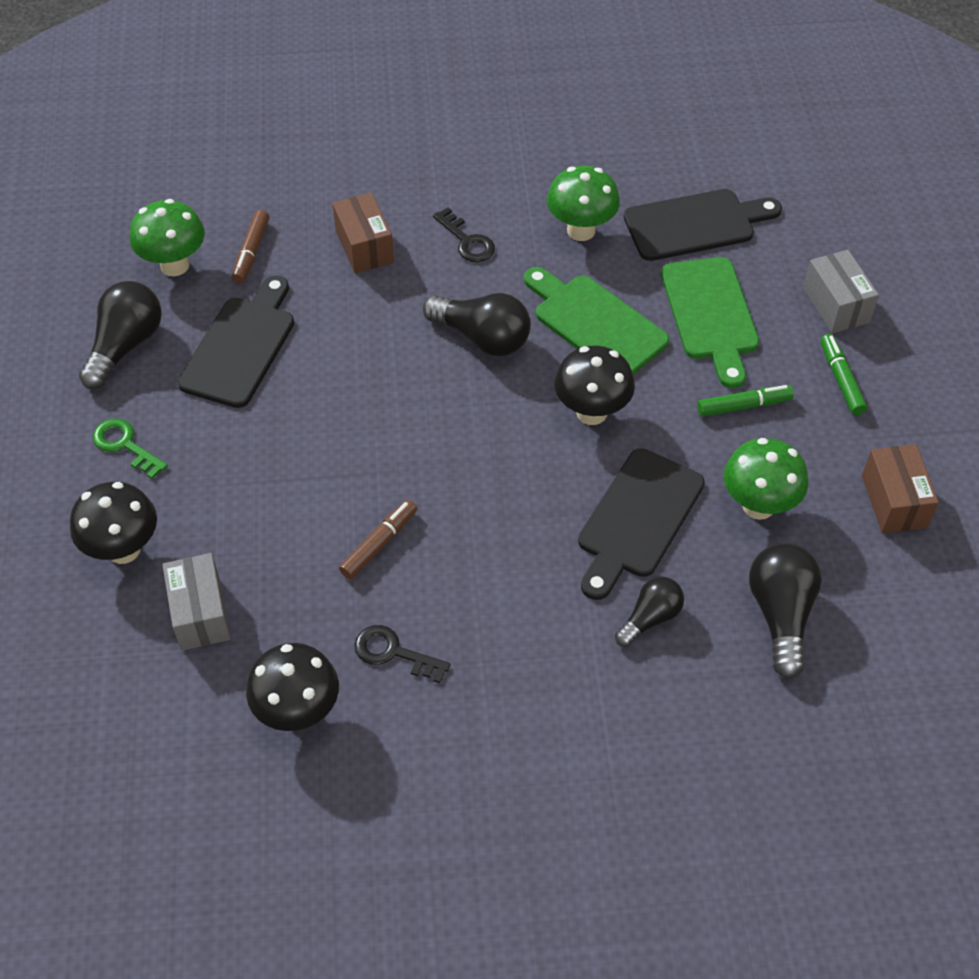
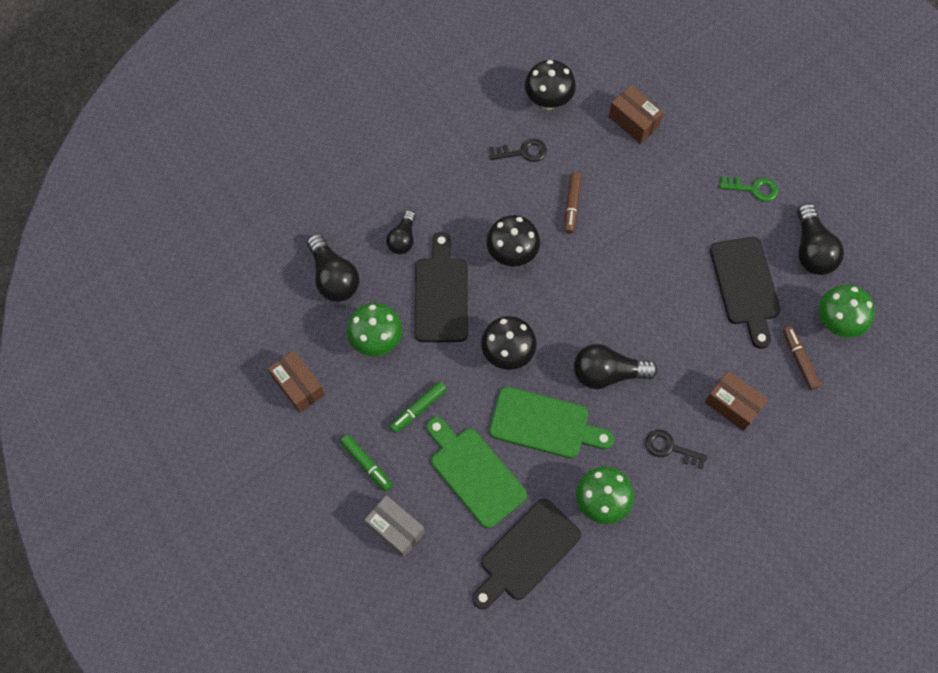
camera: 150 degrees right, 15 degrees up
black mushroom [70,482,157,564] -> black mushroom moved to [487,215,540,267]
grey box [163,553,231,651] -> brown box [608,85,664,144]

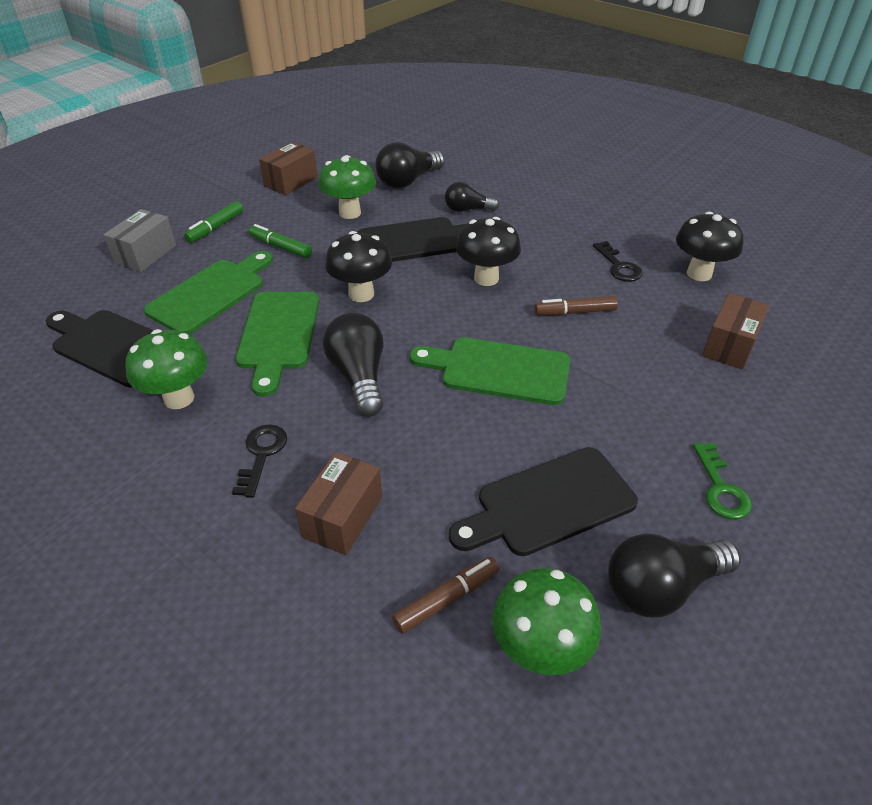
camera: 75 degrees right, 25 degrees down
none -> green cutting board [409,337,570,405]

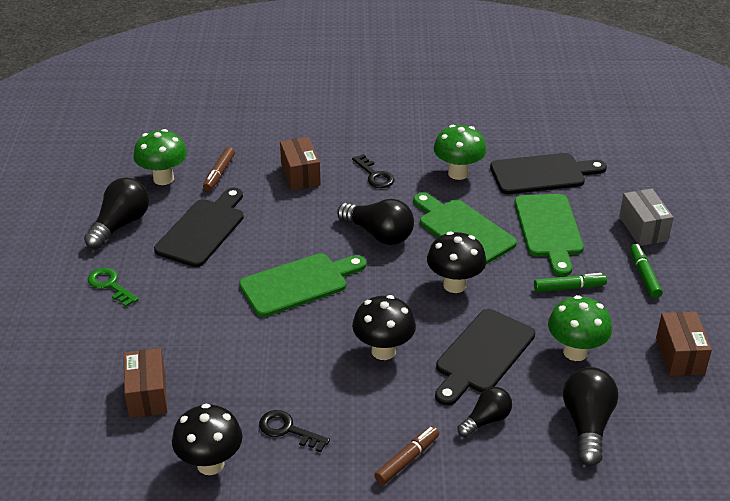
camera: 140 degrees right, 5 degrees down
brown marker [534,296,618,315] -> brown marker moved to [374,426,439,485]

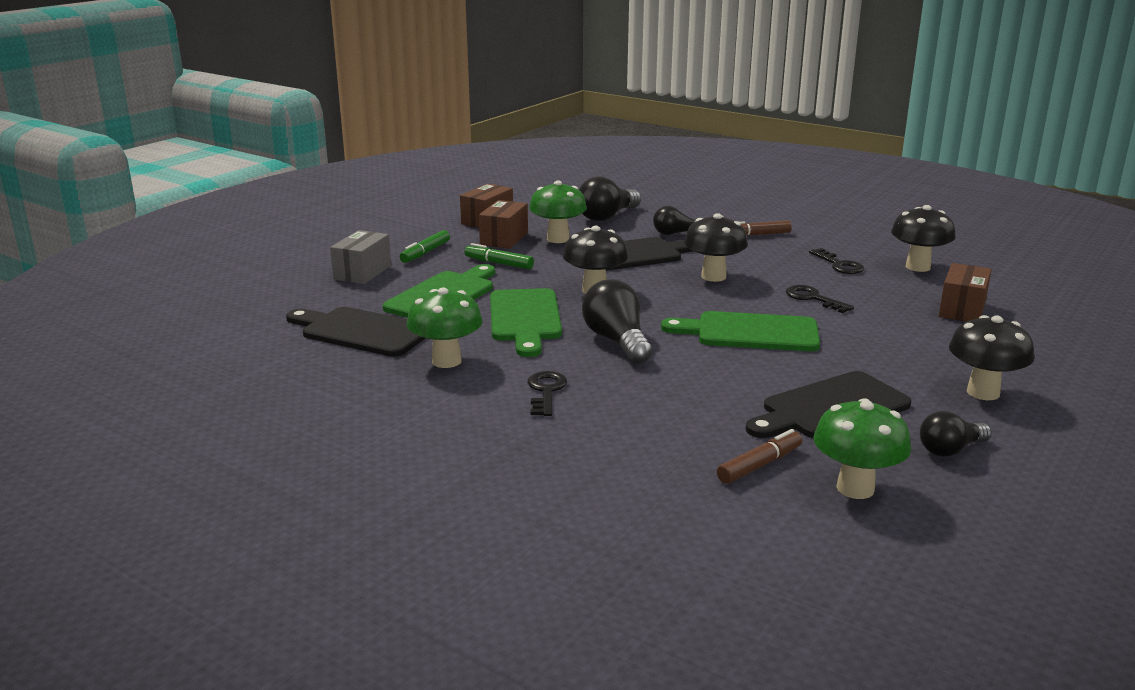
camera: 145 degrees left, 15 degrees down
black light bulb [84,177,149,249] -> black light bulb [920,411,992,457], size x0.63
green key [88,268,139,307] -> black mushroom [949,315,1034,400]
brown box [280,137,321,190] -> brown box moved to [479,200,528,249]
none -> black key [786,285,854,313]

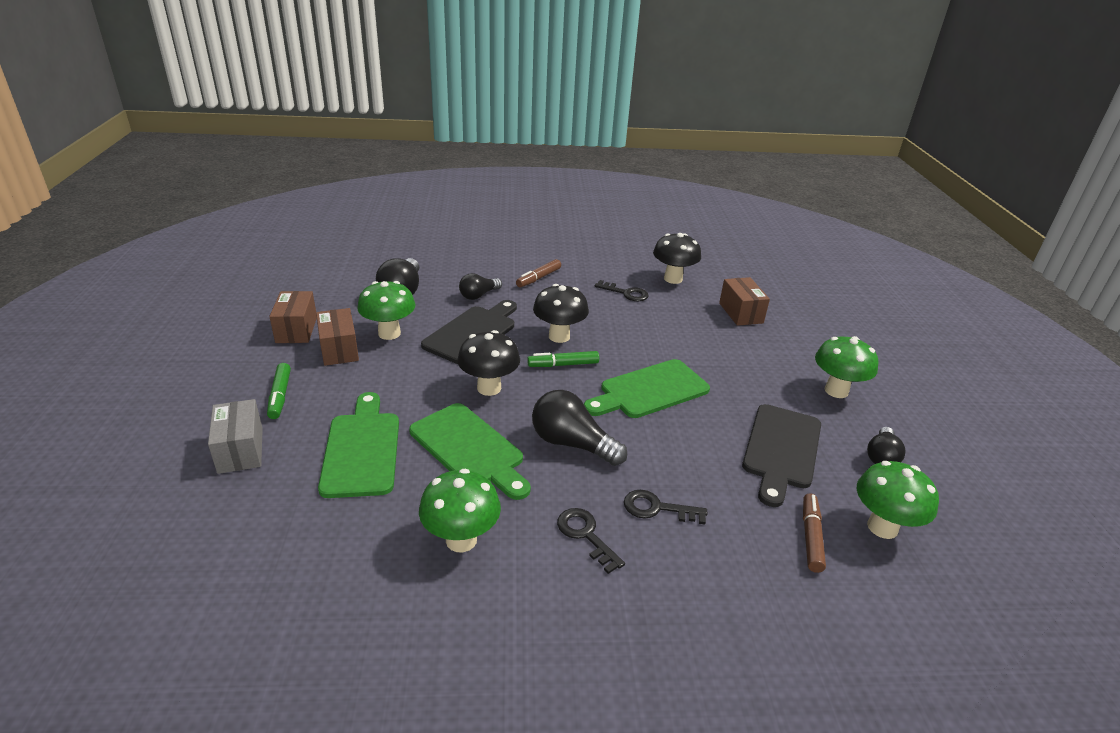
camera: 40 degrees left, 10 degrees up
black cutting board [286,307,426,357] -> none
green marker [464,243,534,269] -> green marker moved to [527,351,599,367]
black key [786,285,854,313] -> black key moved to [624,490,707,525]
black mushroom [949,315,1034,400] -> green mushroom [815,336,878,398]

